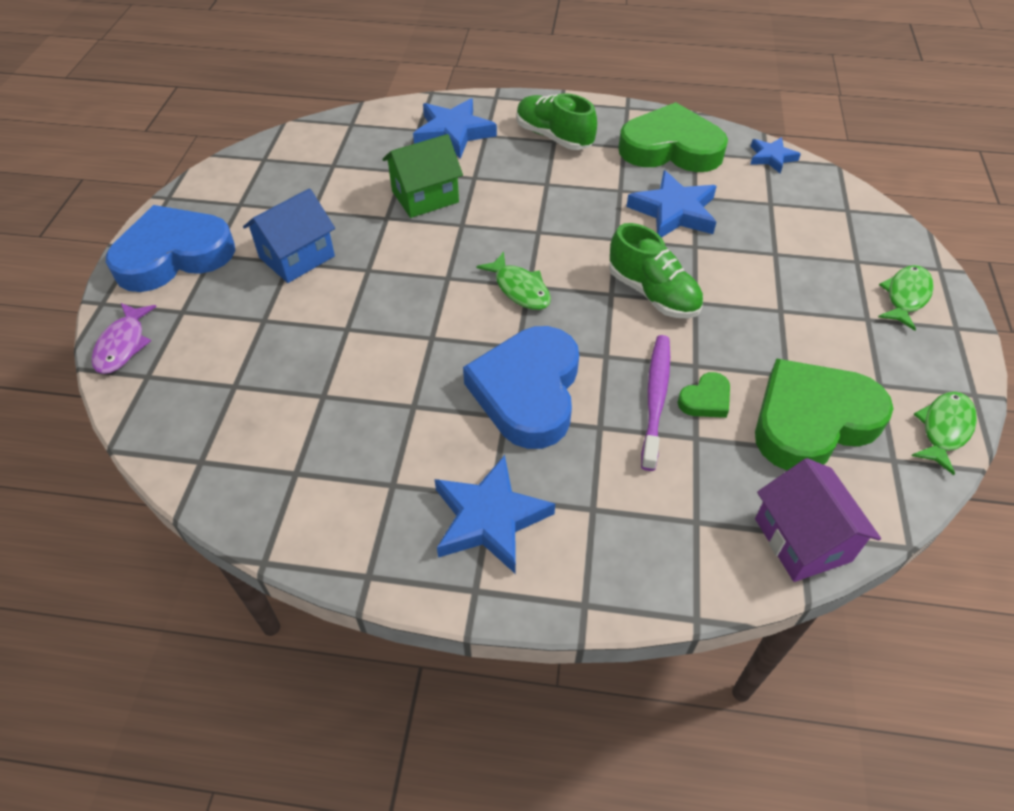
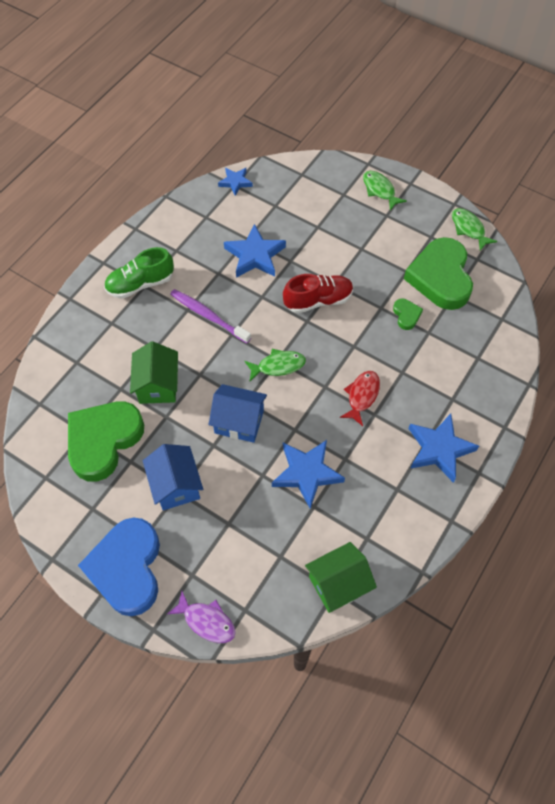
camera: 65 degrees left, 10 degrees up
blue star [413,98,497,159] -> blue star moved to [272,440,345,509]
blue heart [463,326,579,449] -> red fish [340,371,380,426]
green shoe [609,223,703,319] -> red shoe [283,274,353,313]
green heart [618,102,728,172] -> green heart moved to [68,401,144,482]
purple toothbrush [641,335,670,471] -> purple toothbrush moved to [170,289,251,343]
purple house [755,458,881,582] -> none
none -> blue house [209,384,267,443]
none -> green house [305,542,377,613]

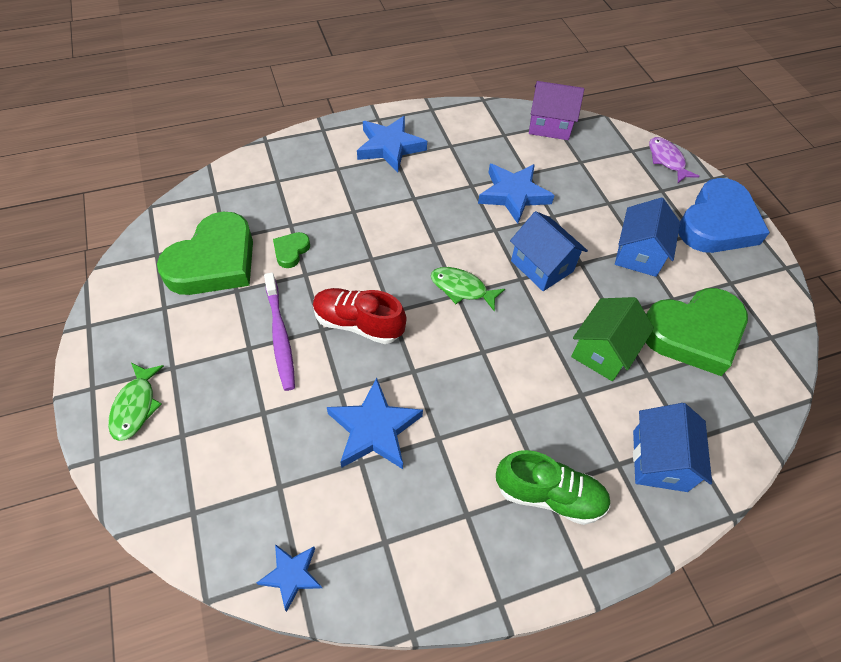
camera: 145 degrees left, 5 degrees down
purple toothbrush [170,289,251,343] -> purple toothbrush moved to [264,273,295,391]
green house [305,542,377,613] -> purple house [529,81,584,140]
red fish [340,371,380,426] -> none
green fish [452,208,497,251] -> none
none -> blue house [633,403,712,492]

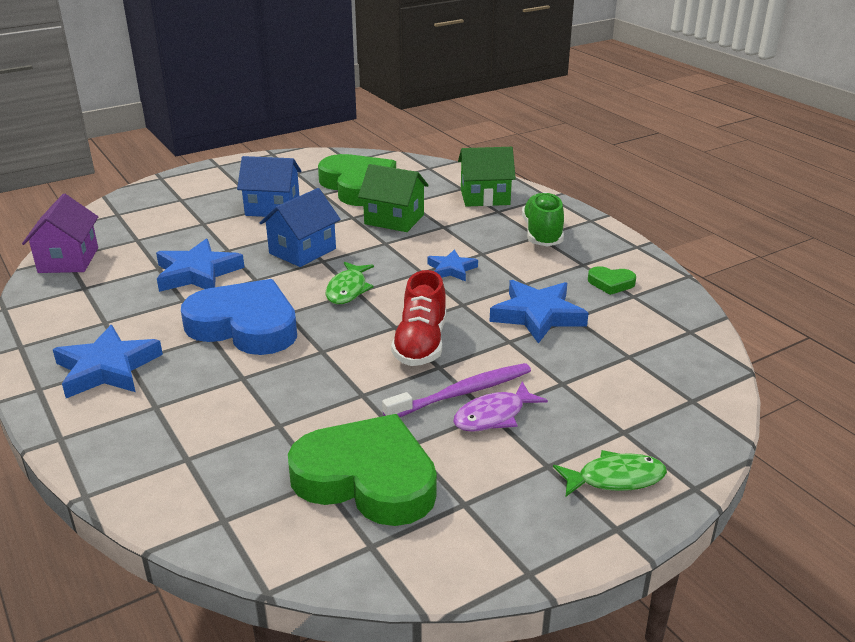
camera: 100 degrees left, 25 degrees down
blue star [257,544,322,612] -> blue star moved to [427,249,478,281]
green heart [273,232,310,268] -> green heart moved to [588,266,636,295]
blue house [633,403,712,492] -> green house [458,147,516,207]
purple fish [649,137,699,183] -> purple fish moved to [453,382,548,432]
blue heart [679,178,770,253] -> blue heart moved to [181,279,297,355]

